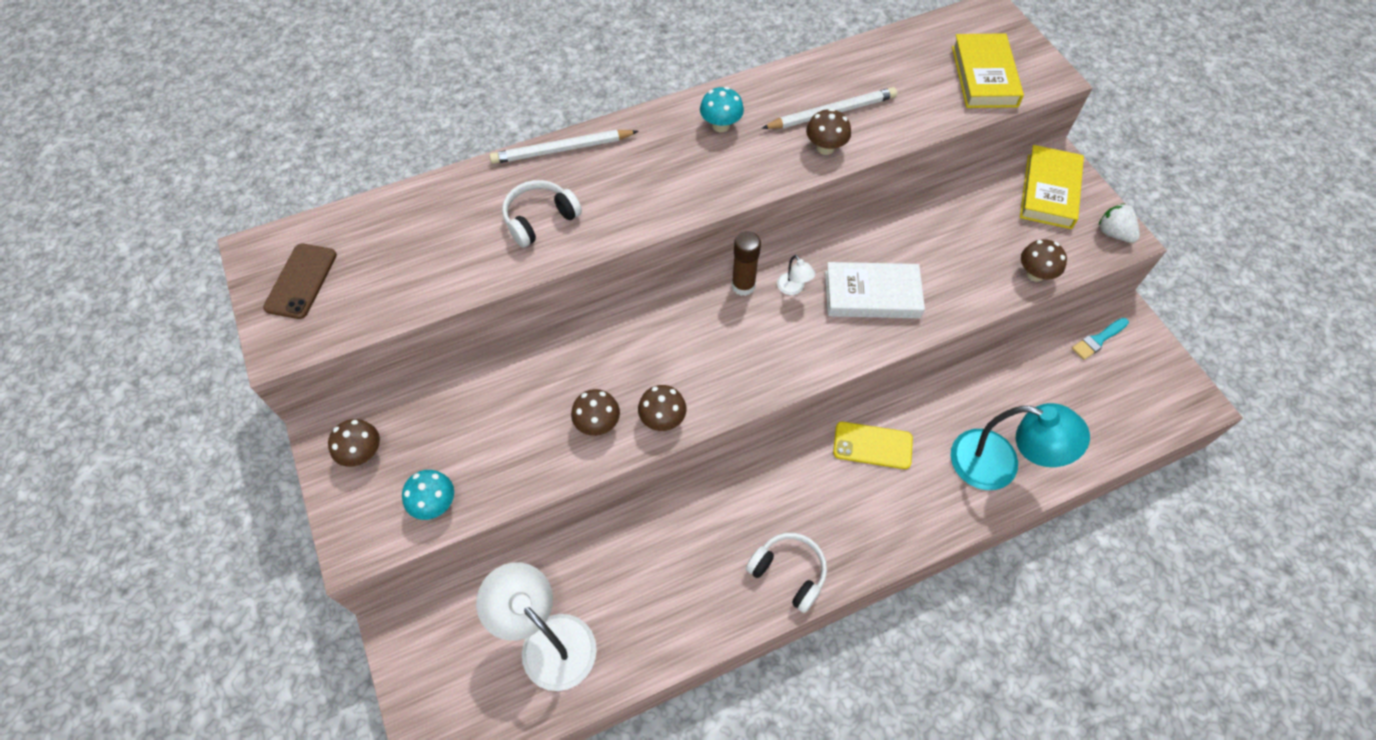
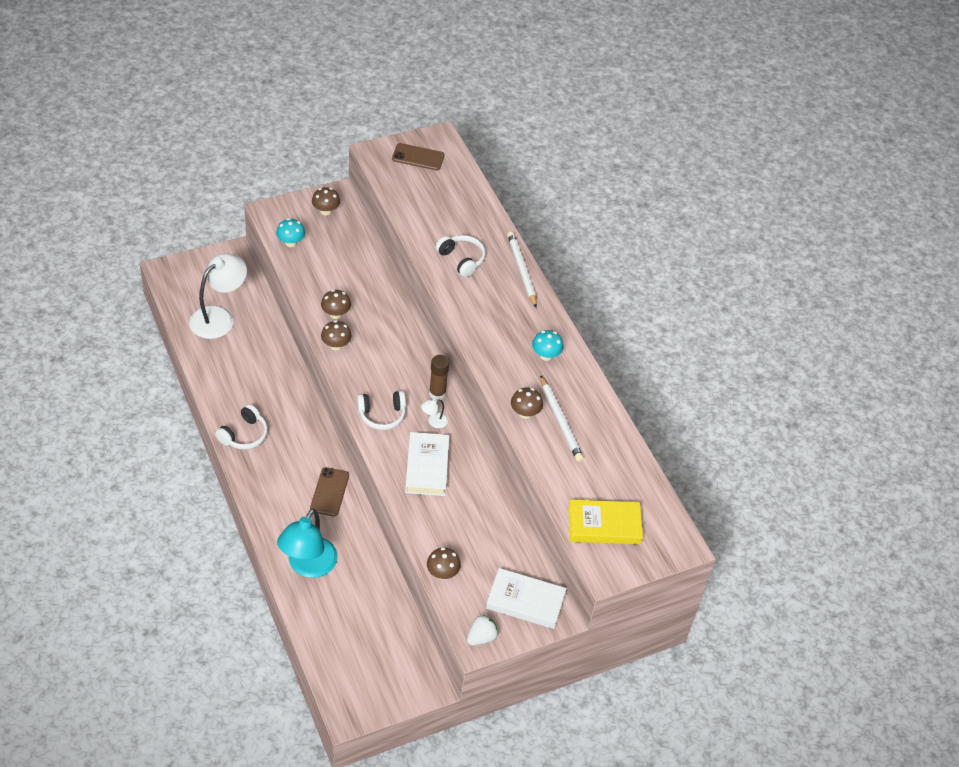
camera: 85 degrees right, 10 degrees down
yellow phone [833,422,913,469] -> brown phone [310,467,349,516]
yellow book [1020,145,1084,229] -> white book [486,568,567,629]
turquoise brush [1072,318,1129,360] -> none
none -> white headphones [357,391,406,430]

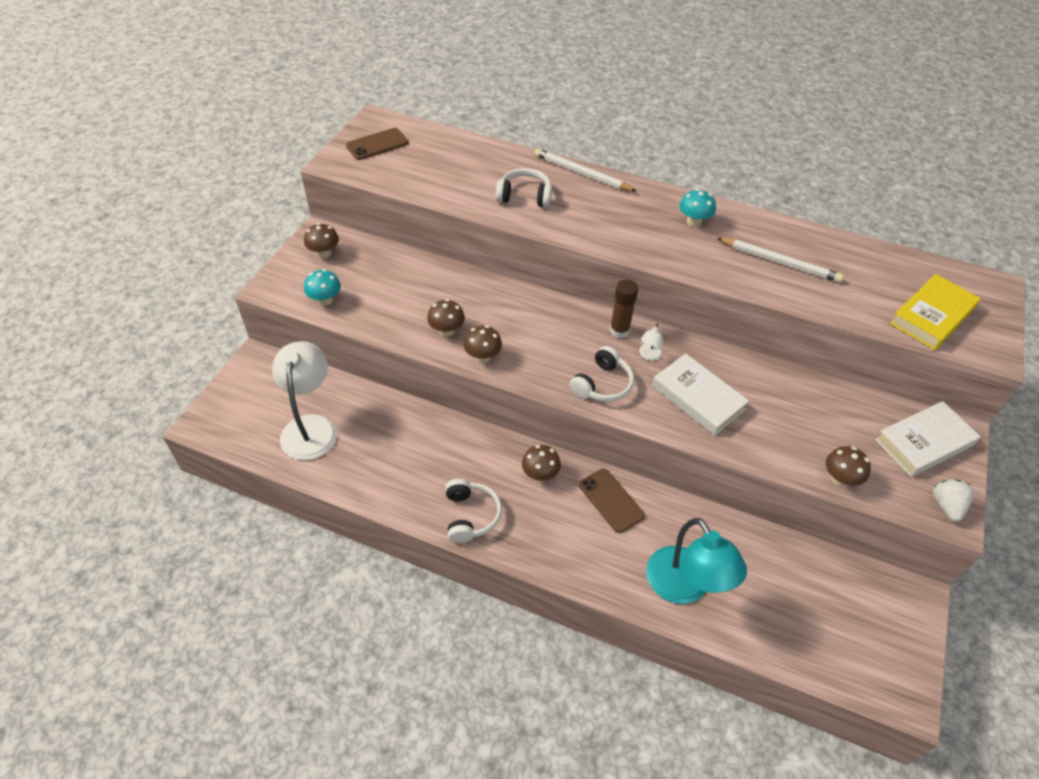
camera: 40 degrees left, 0 degrees up
brown mushroom [511,388,543,419] -> brown mushroom moved to [522,445,561,482]

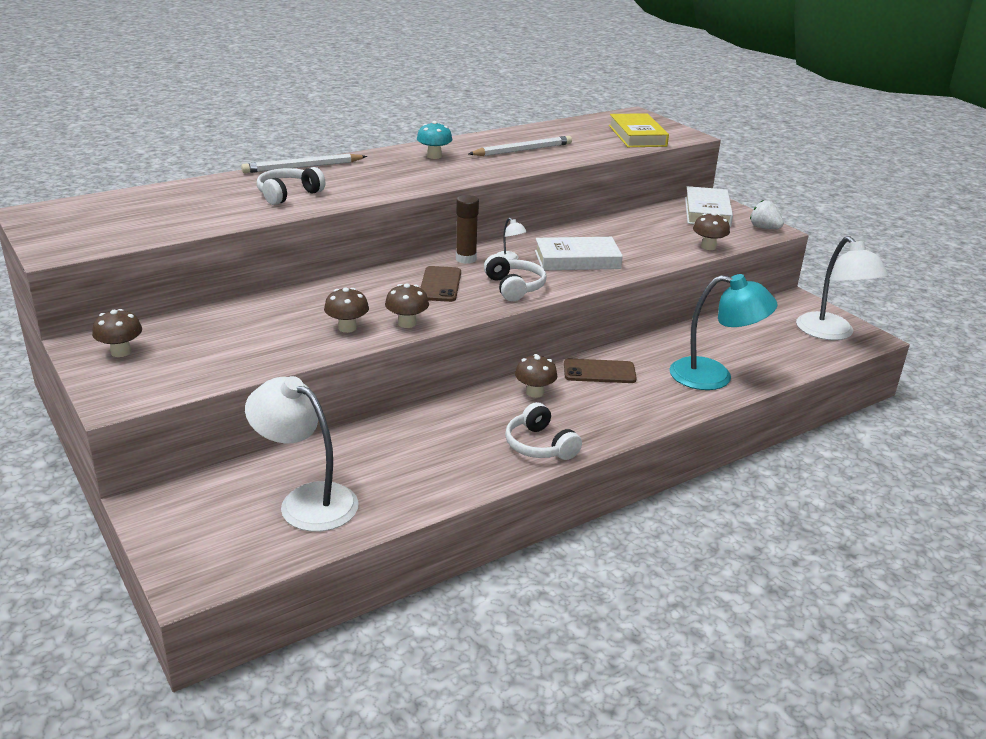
camera: 55 degrees left, 20 degrees down
turquoise mushroom [304,269,341,306] -> none
brown phone [346,128,408,160] -> brown phone moved to [420,266,461,302]
white headphones [445,479,502,543] -> white headphones turned 150 degrees counterclockwise [505,402,582,460]
none -> white lamp [796,236,888,340]

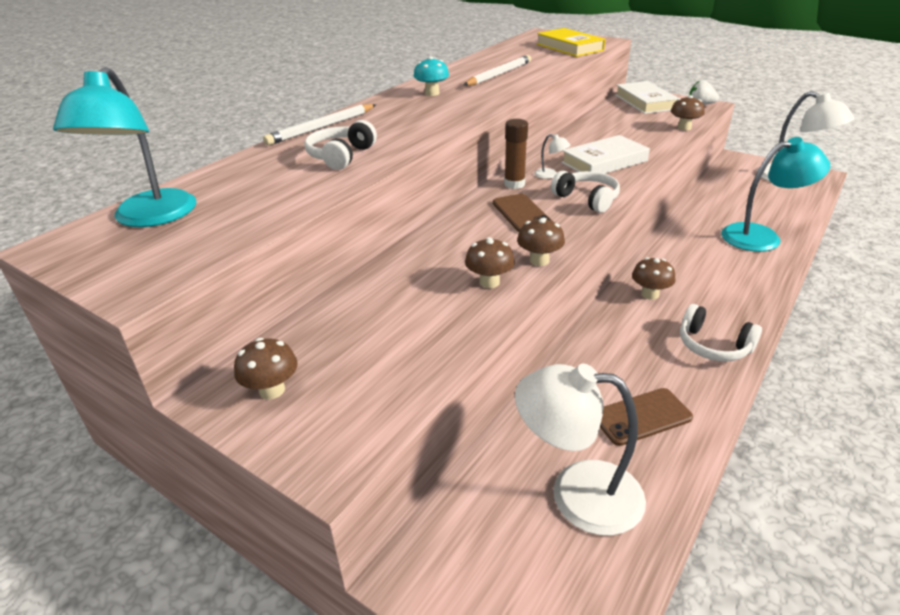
camera: 20 degrees left, 5 degrees up
brown phone [564,359,637,383] -> brown phone moved to [600,388,693,446]
none -> turquoise lamp [53,67,196,227]

